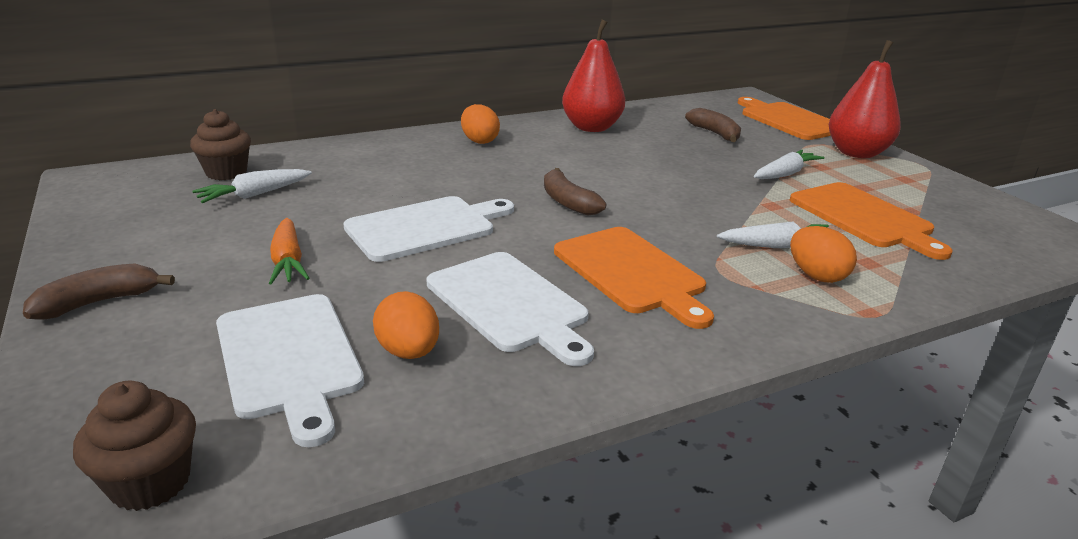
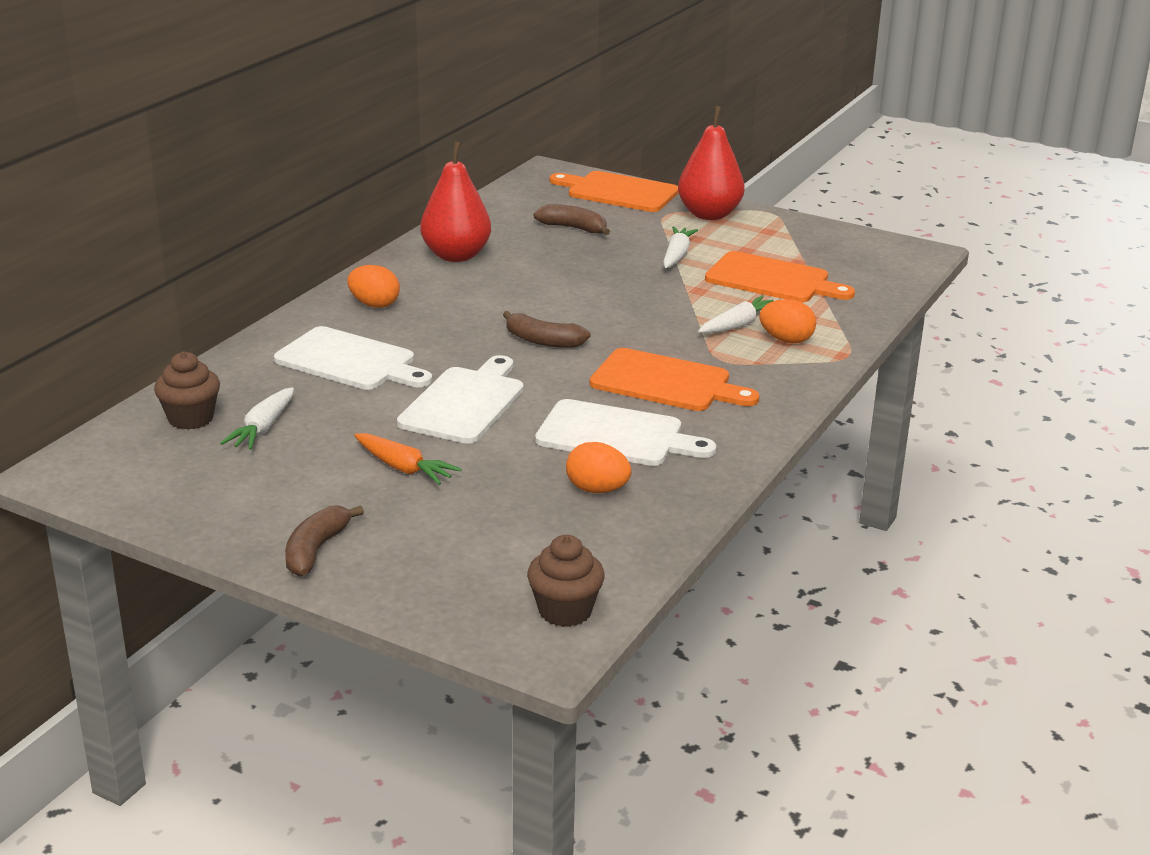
camera: 35 degrees left, 0 degrees up
white cutting board [216,294,364,447] -> white cutting board moved to [274,326,432,390]

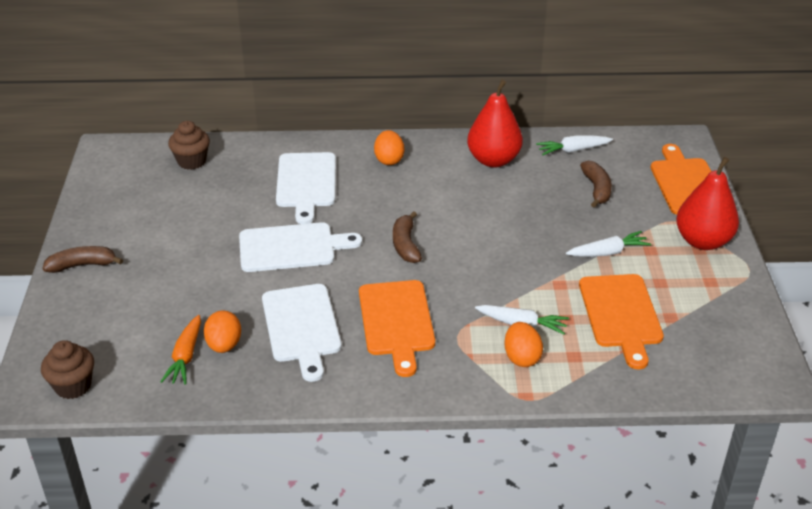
camera: 60 degrees right, 10 degrees up
white carrot [220,387,294,450] -> white carrot moved to [536,135,613,155]
orange carrot [354,433,462,485] -> orange carrot moved to [160,315,201,385]

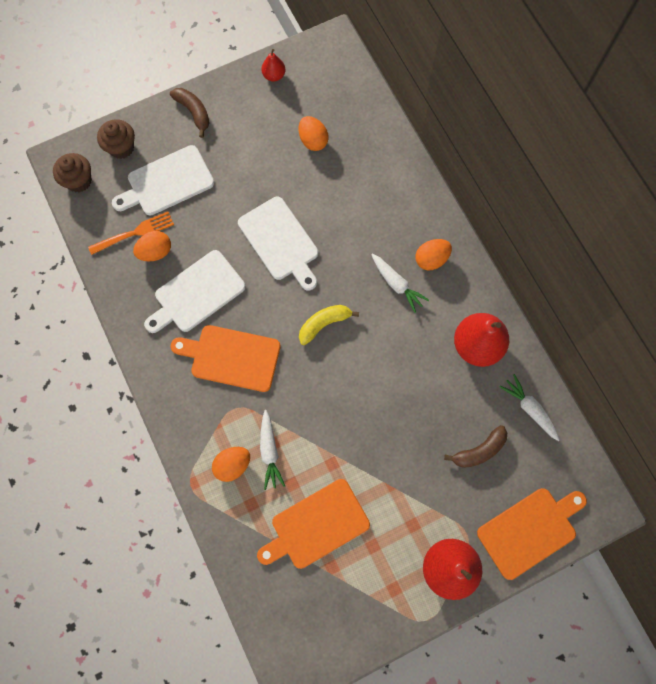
camera: 65 degrees right, 35 degrees up
orange carrot [160,315,201,385] -> orange fork [88,211,174,255]
brown cupcake [168,121,210,170] -> brown cupcake moved to [97,119,135,159]
white cutting board [276,152,336,224] -> white cutting board moved to [112,145,214,216]
orange cutting board [359,280,435,377] -> orange cutting board turned 45 degrees clockwise [171,325,281,392]
brown banana [393,211,422,263] -> yellow banana [299,305,359,345]
white carrot [566,231,651,257] -> white carrot moved to [371,253,429,313]
none -> red pear [261,49,285,82]
none -> orange egg [299,116,329,151]

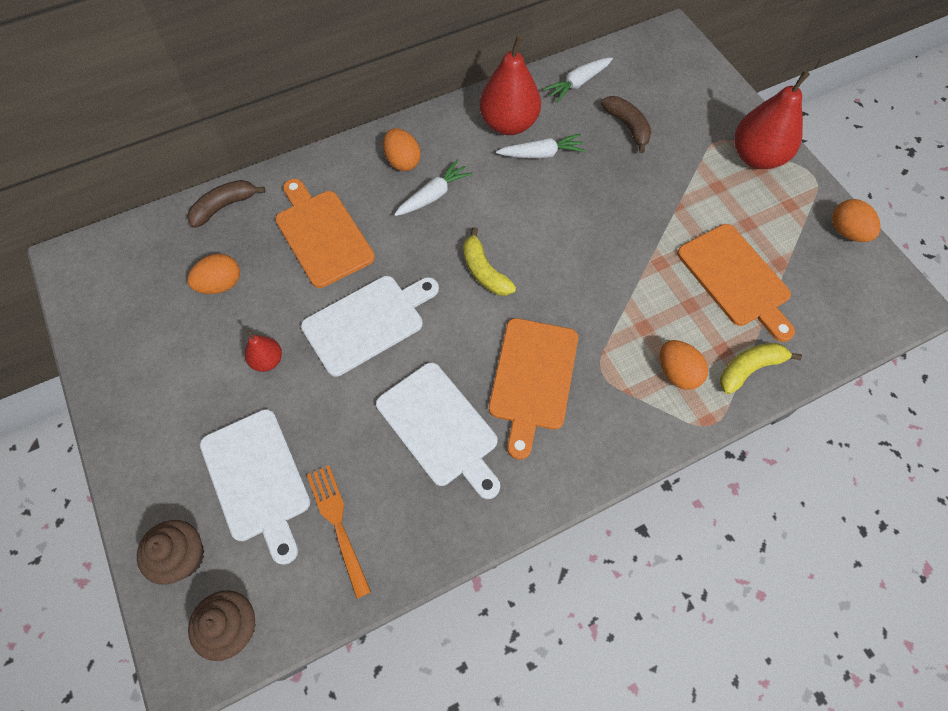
camera: 90 degrees left, 10 degrees down
orange egg [133,231,171,262] -> orange egg moved to [832,199,881,242]
brown banana [170,88,210,138] -> brown banana moved to [187,180,266,228]
white carrot [260,410,285,490] -> white carrot moved to [496,134,586,159]
red pear [261,49,285,82] -> red pear moved to [245,330,282,372]
orange cutting board [477,488,587,580] -> orange cutting board moved to [275,179,375,288]
none -> yellow banana [720,343,802,394]

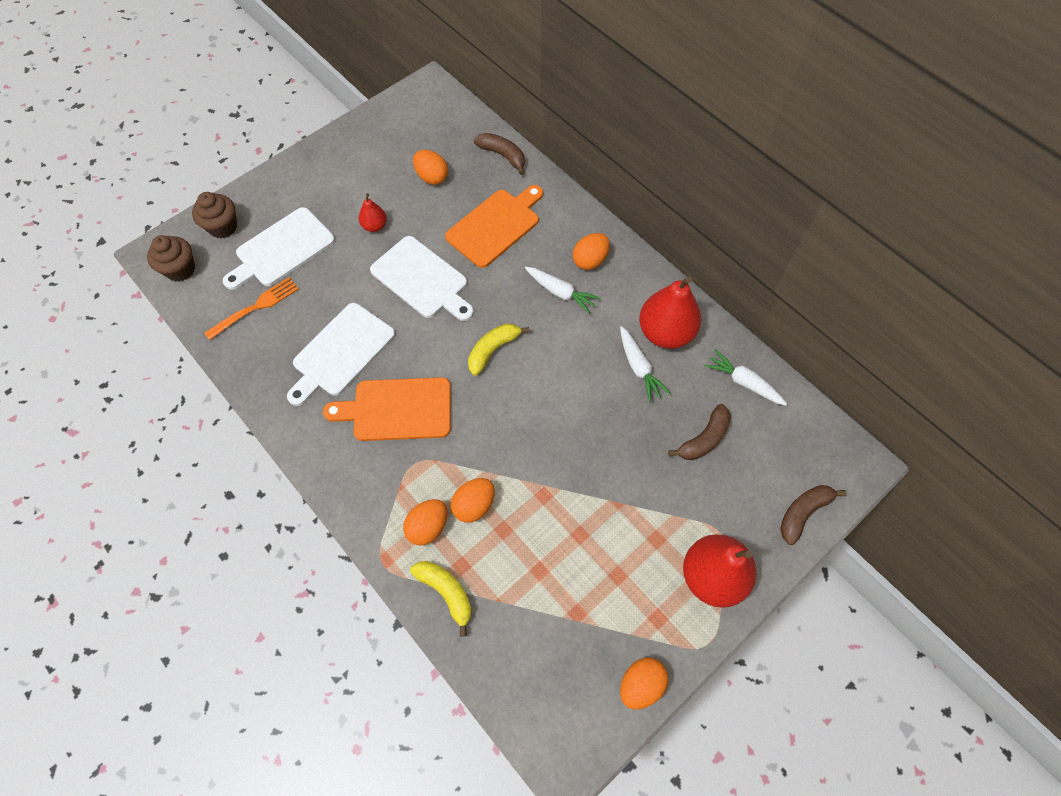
camera: 75 degrees right, 0 degrees up
orange cutting board [677,224,795,342] -> none
none -> orange egg [451,478,495,523]
none -> brown banana [780,485,847,545]

